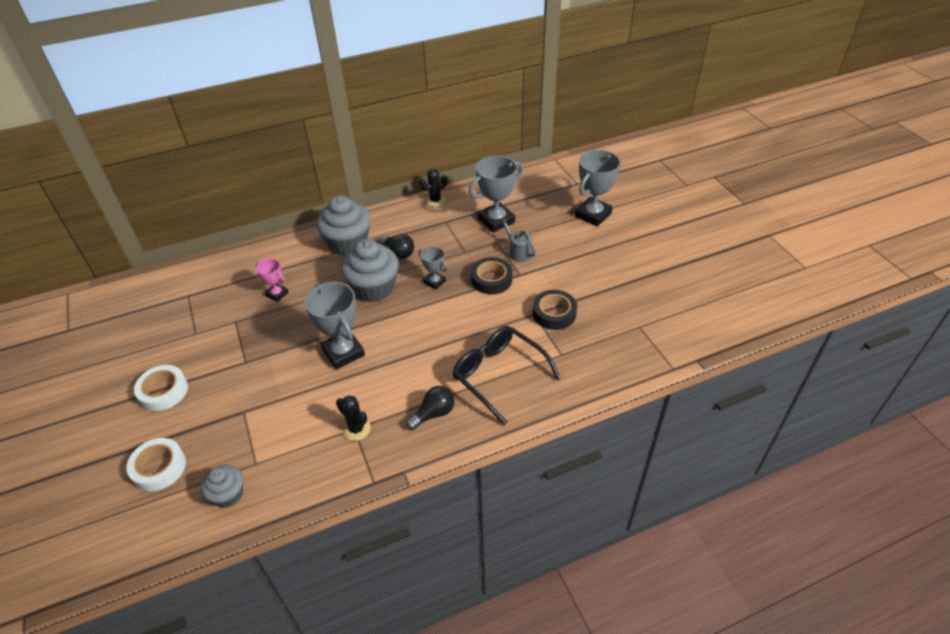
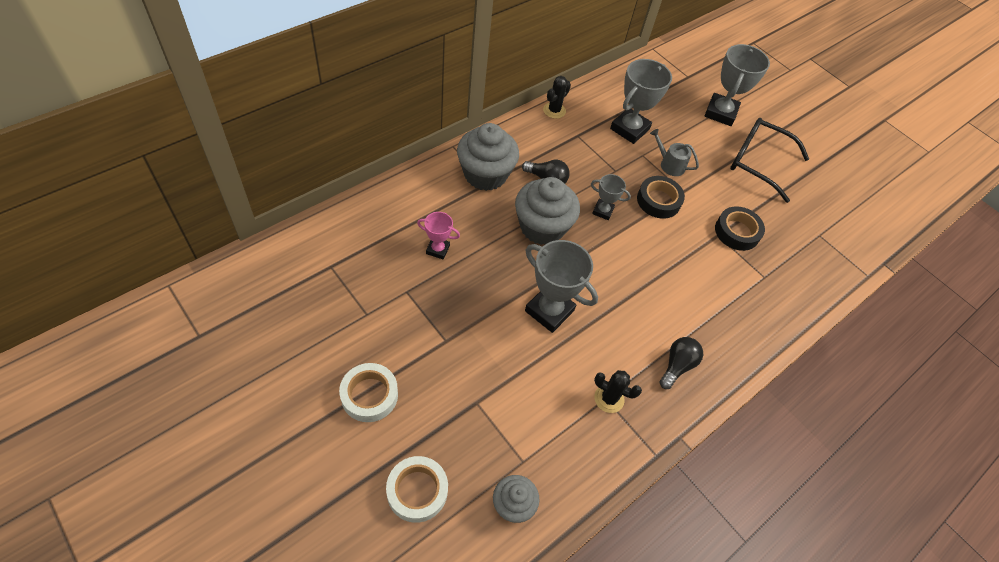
camera: 25 degrees left, 10 degrees up
black glasses [452,326,561,426] -> black glasses moved to [730,118,809,203]

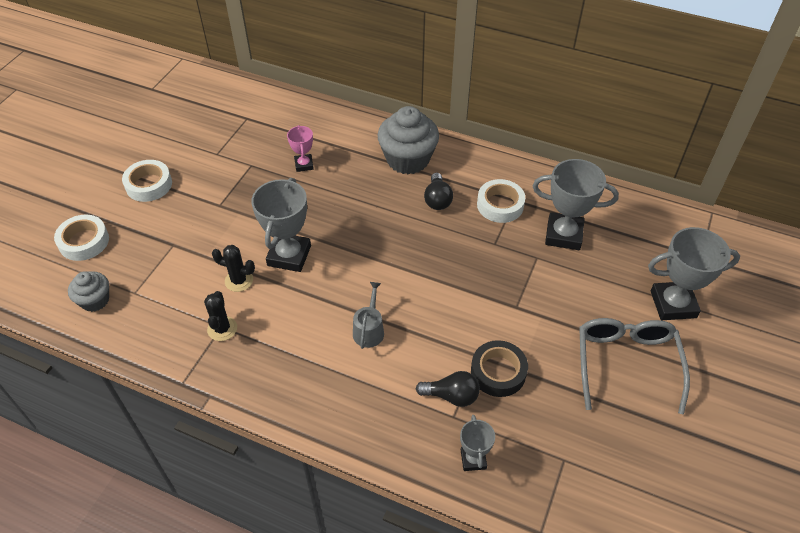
camera: 70 degrees right, 5 degrees down
grey cupcake [515,177,580,245] -> none
black cactus [543,76,571,119] -> black cactus moved to [212,245,255,292]
grey trophy [591,174,631,220] -> grey trophy moved to [460,415,495,471]
black tape [637,176,685,219] -> none
grey watering can [650,129,699,176] -> grey watering can moved to [353,282,384,349]
black light bulb [660,337,703,389] -> black light bulb moved to [416,371,480,407]
black glasses [730,118,809,203] -> grey glasses [579,318,690,414]
none -> white tape [477,179,525,223]

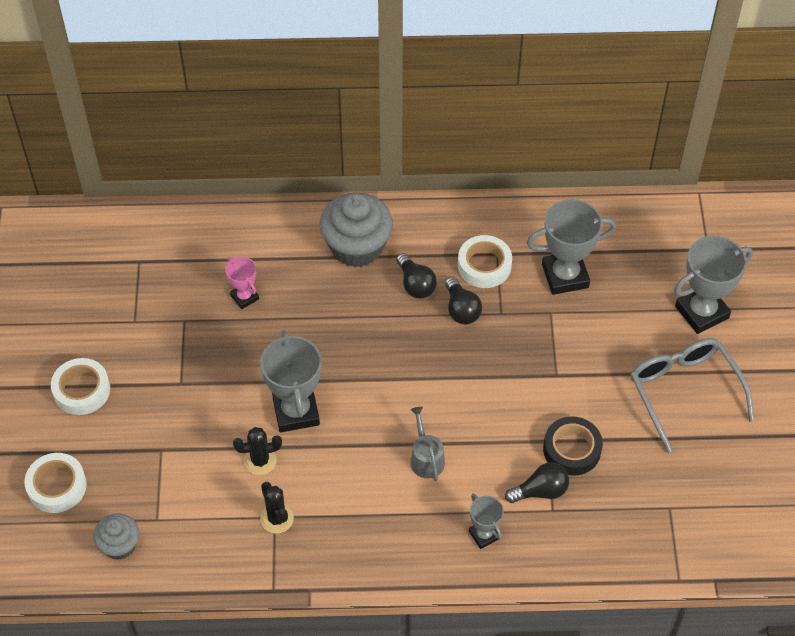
camera: 25 degrees left, 5 degrees up
grey trophy [460,415,495,471] -> grey trophy moved to [469,494,504,549]
none -> black light bulb [445,277,482,324]

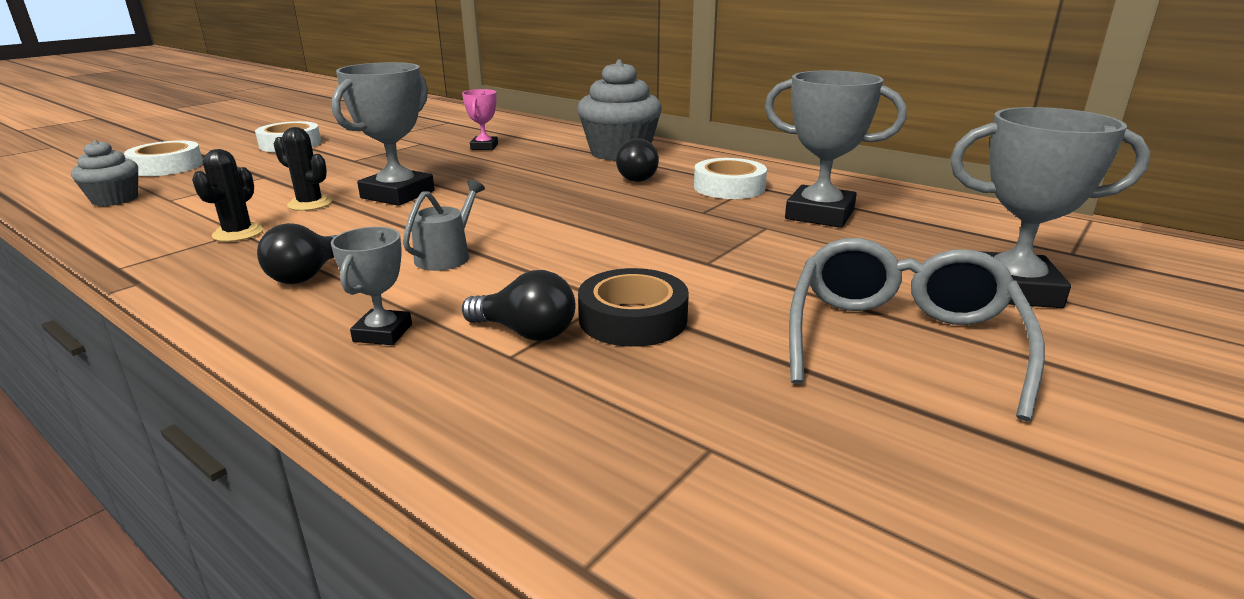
camera: 40 degrees right, 30 degrees down
black light bulb [445,277,482,324] -> black light bulb moved to [257,223,337,284]

